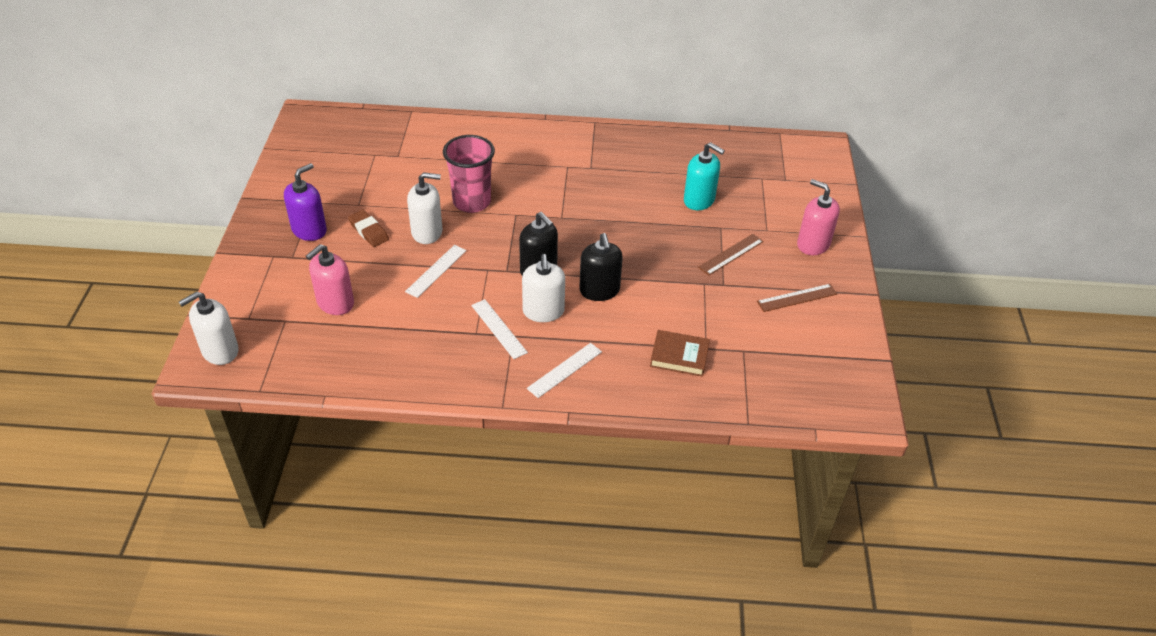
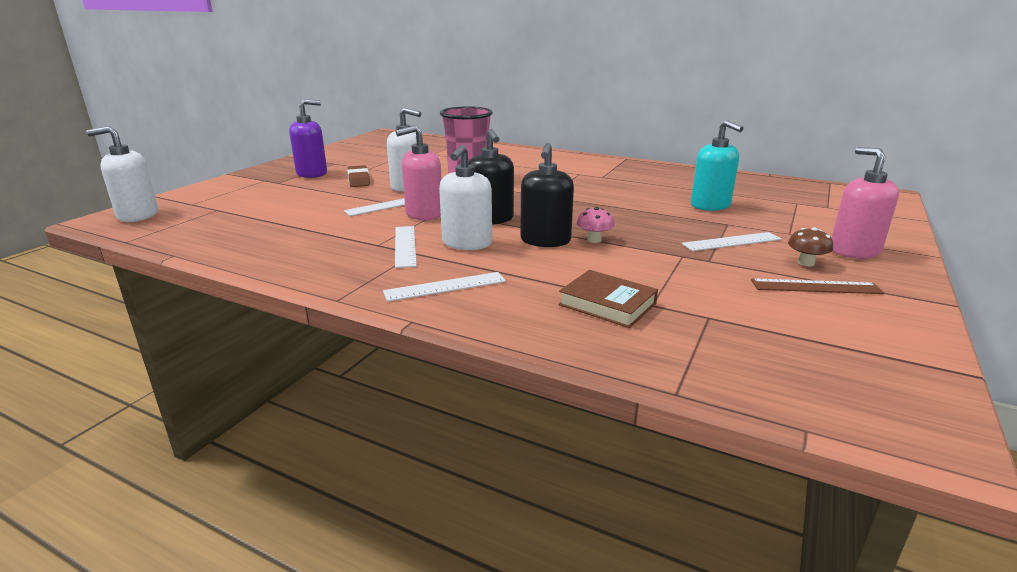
camera: 25 degrees right, 20 degrees down
pink soap dispenser [306,244,354,315] -> pink soap dispenser moved to [396,125,442,220]
brown ruler [698,234,764,275] -> white ruler [682,232,781,251]
none -> pink mushroom [577,207,615,243]
none -> brown mushroom [788,227,833,266]

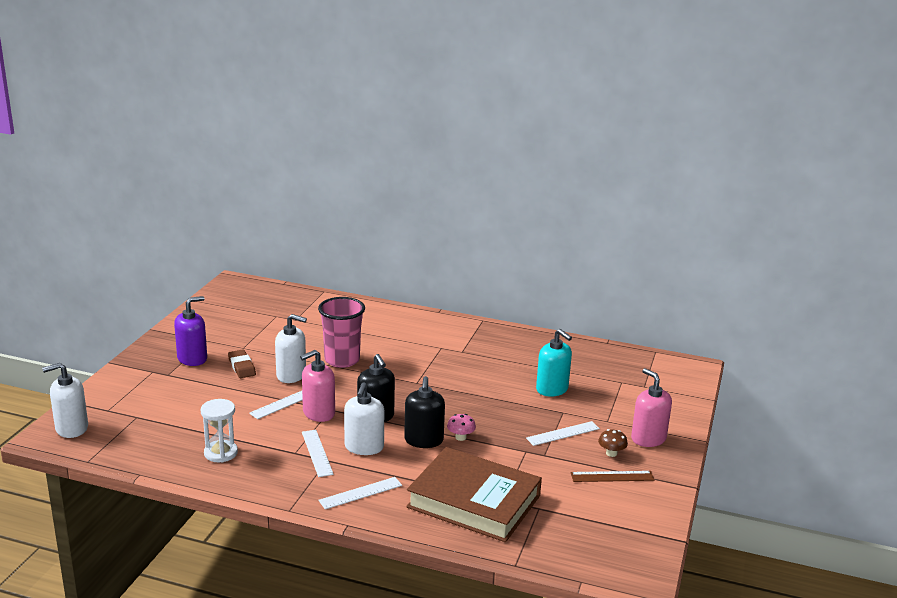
camera: 10 degrees left, 0 degrees up
brown book [559,270,658,328] -> brown book [406,447,542,542], size x2.08
none -> white hourglass [201,399,238,462]

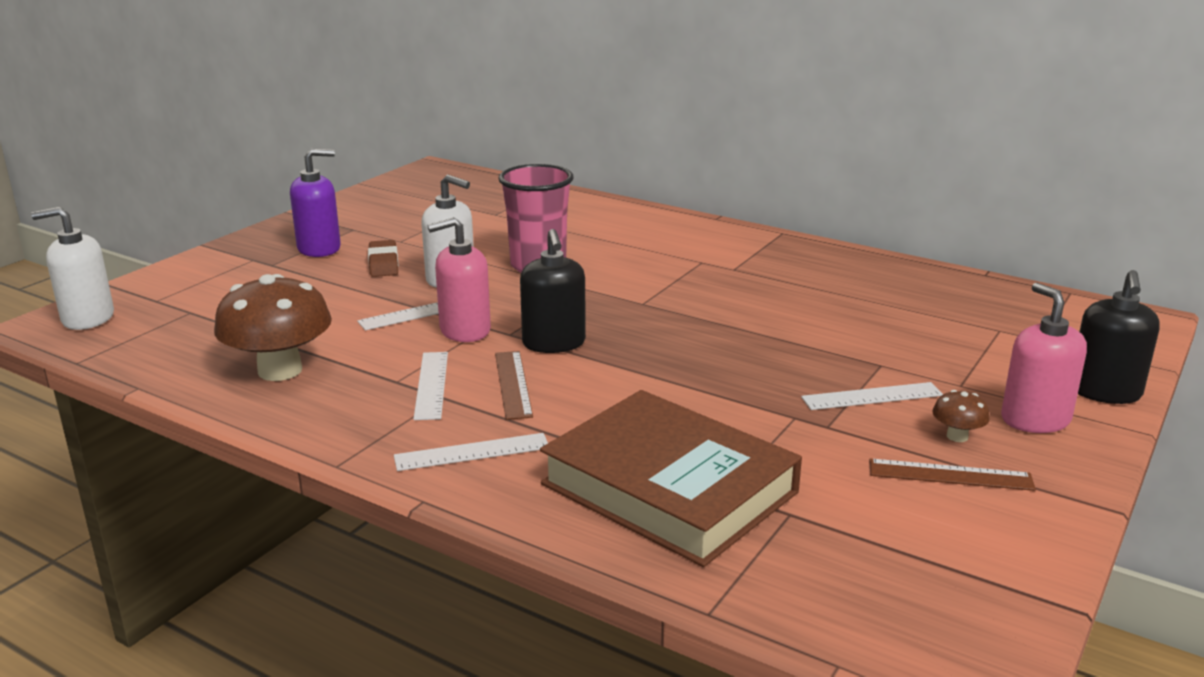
camera: 15 degrees right, 0 degrees up
white hourglass [201,399,238,462] -> brown mushroom [214,274,332,381]
white soap dispenser [344,382,384,455] -> brown ruler [495,351,533,420]
black soap dispenser [404,376,445,448] -> black soap dispenser moved to [1078,270,1160,404]
pink mushroom [447,414,476,441] -> none
turquoise soap dispenser [536,329,572,397] -> none

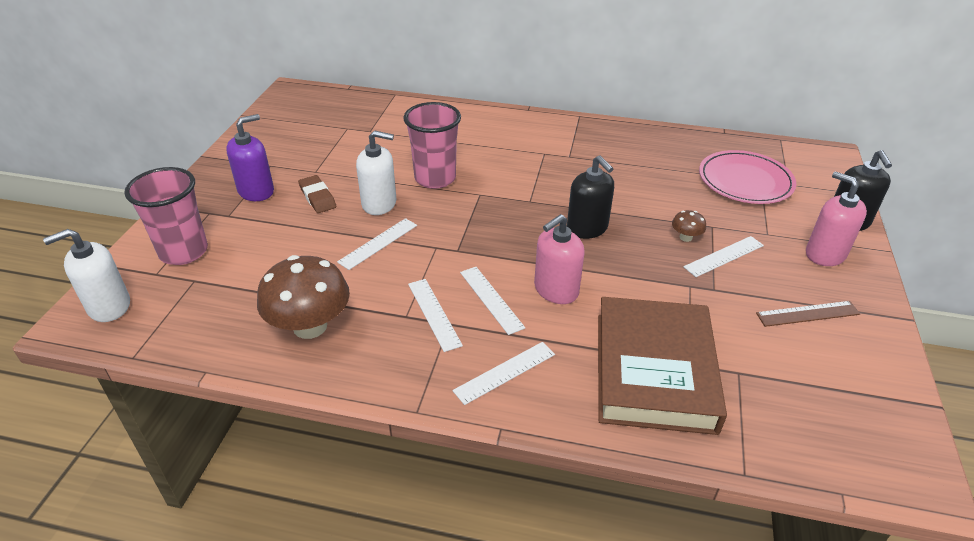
camera: 20 degrees left, 15 degrees up
pink soap dispenser [427,217,491,342] -> pink soap dispenser moved to [534,214,585,304]
brown ruler [495,351,533,420] -> white ruler [460,267,525,335]
black soap dispenser [520,229,586,353] -> black soap dispenser moved to [567,155,614,239]
brown book [540,390,802,567] -> brown book turned 75 degrees clockwise [598,297,727,435]
brown mushroom [933,390,990,442] -> brown mushroom moved to [672,210,706,242]
none -> pink cup [124,167,208,265]
none -> pink plate [699,150,796,204]

